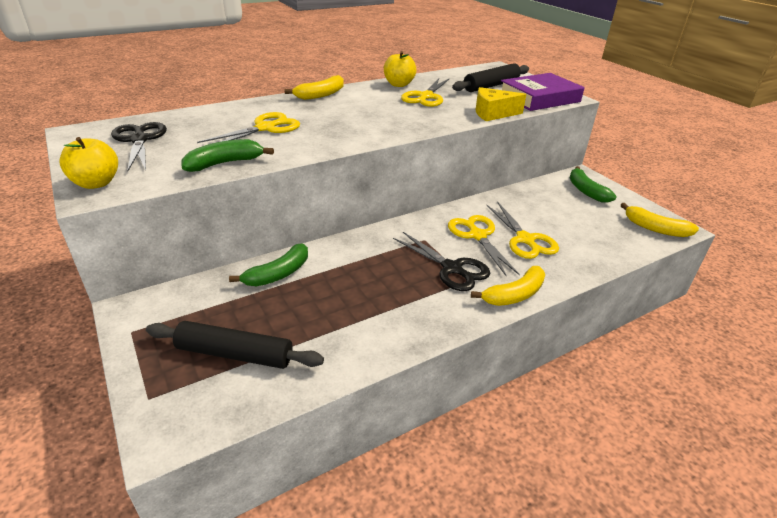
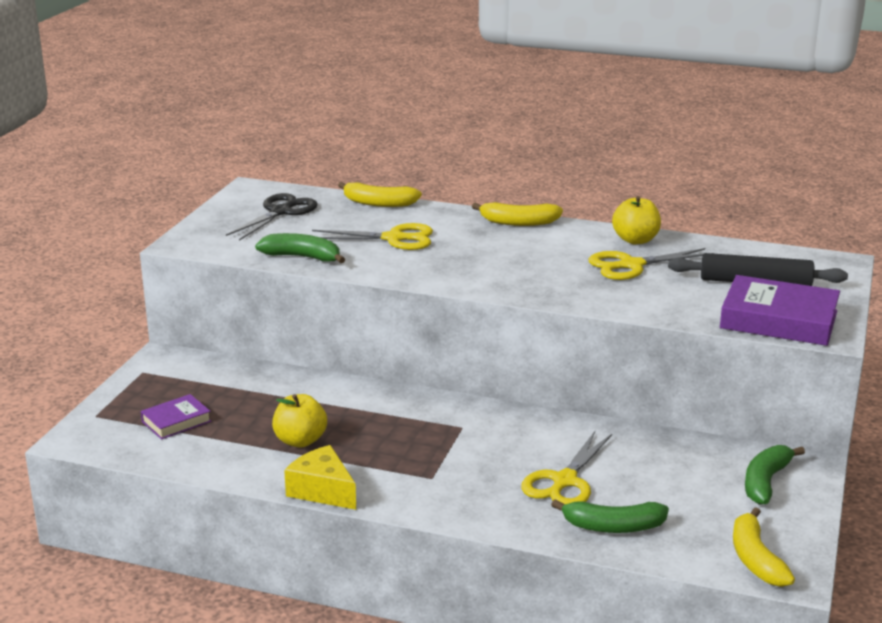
camera: 50 degrees right, 10 degrees down
yellow apple [59,137,118,189] -> yellow apple moved to [272,394,327,447]
black rolling pin [146,321,324,369] -> purple book [141,394,211,439]
green banana [229,243,308,286] -> green banana moved to [551,499,669,533]
black scissors [393,232,490,291] -> none
yellow scissors [448,215,520,276] -> none
yellow banana [471,266,545,306] -> yellow banana moved to [338,182,422,207]
yellow cheese [475,87,526,121] -> yellow cheese moved to [284,445,356,510]

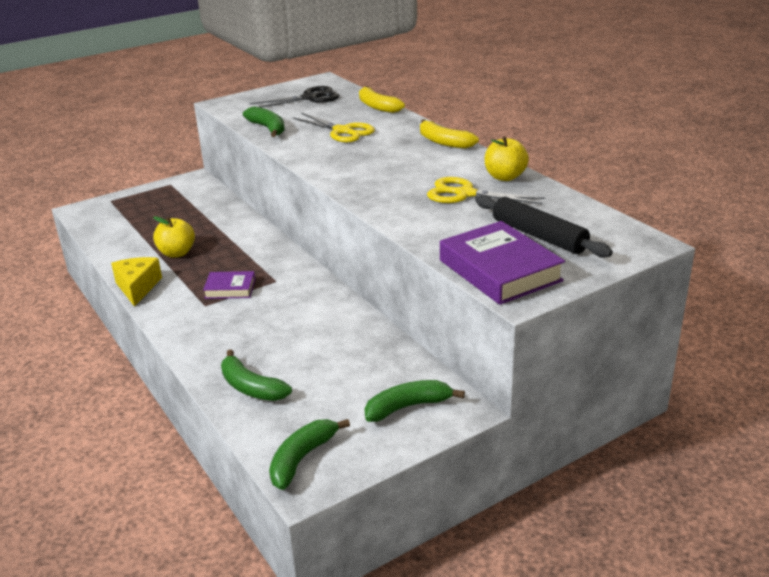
camera: 40 degrees right, 5 degrees up
purple book [141,394,211,439] -> purple book moved to [203,271,255,299]
yellow scissors [521,431,612,504] -> none
yellow banana [733,507,795,587] -> green banana [269,419,350,490]

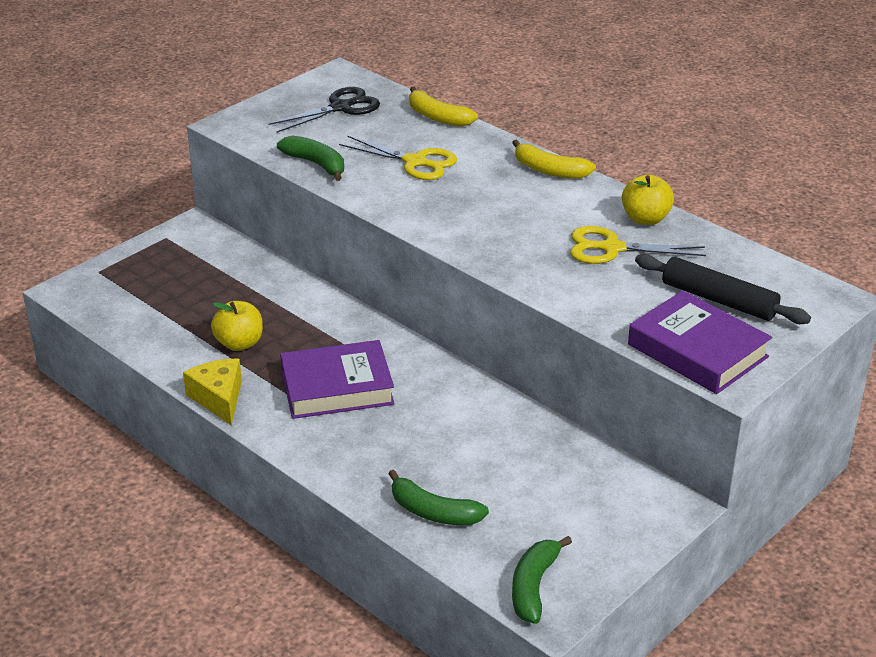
camera: 15 degrees left, 5 degrees up
purple book [203,271,255,299] -> purple book [280,340,395,419], size x1.83
green banana [364,380,465,422] -> none

